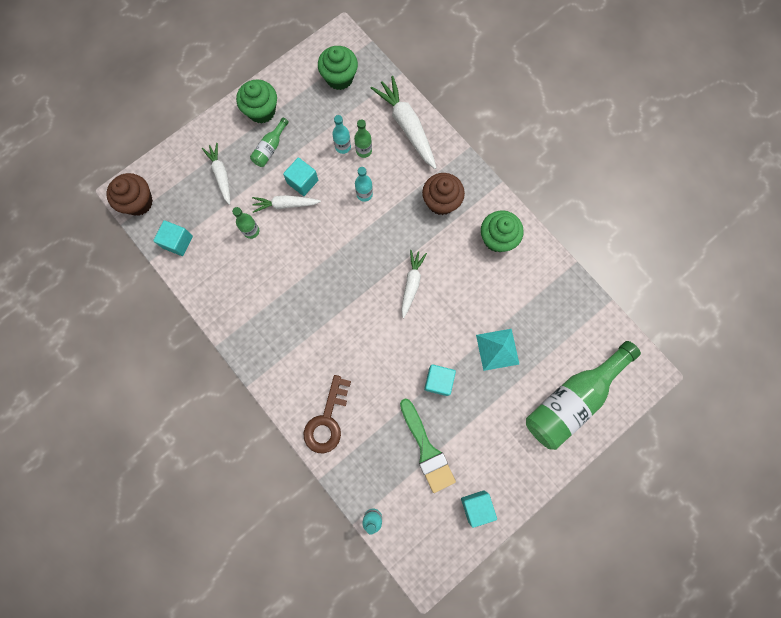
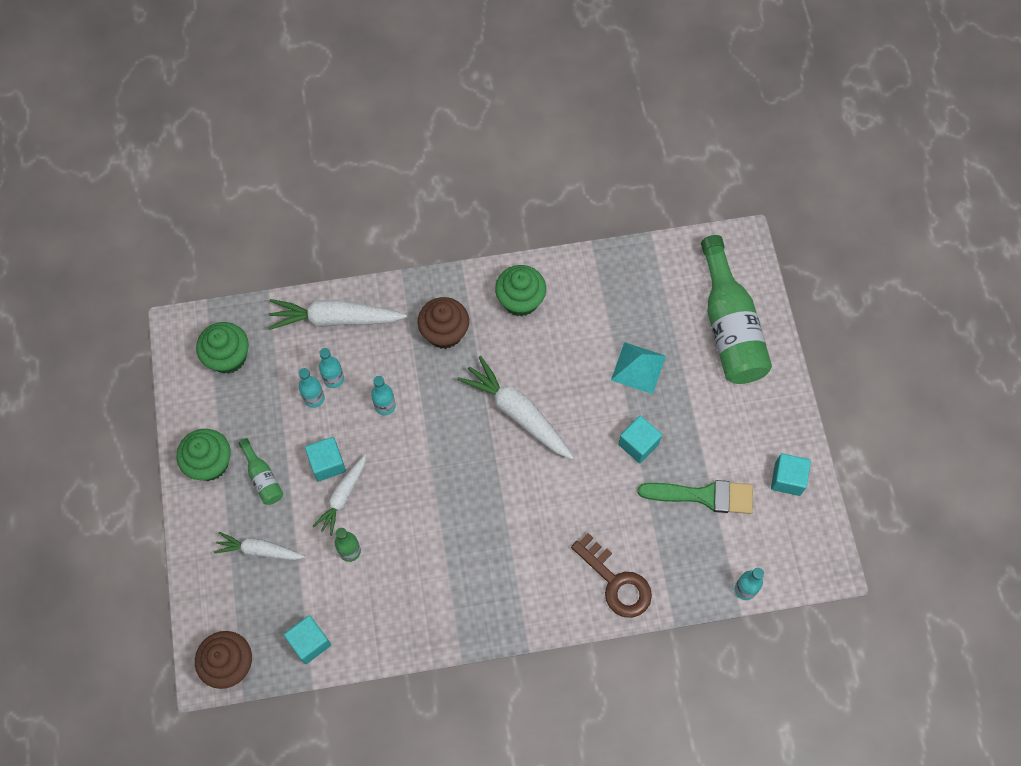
camera: 60 degrees left, 10 degrees down
green bottle [354,119,372,158] -> turquoise bottle [319,348,344,388]
white carrot [401,250,427,318] -> white carrot [457,356,574,459], size x1.62

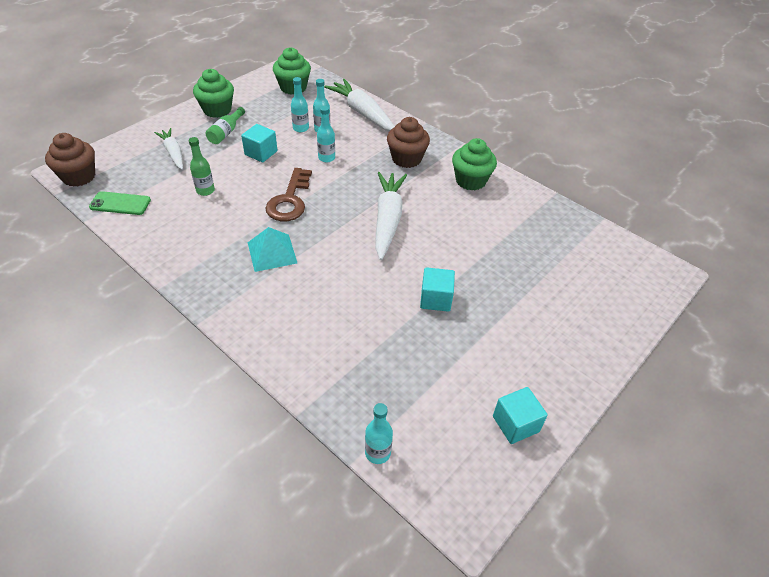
camera: 50 degrees right, 20 degrees down
turquoise cube [284,615,331,664] -> green phone [89,191,151,215]
white carrot [312,454,366,536] -> none
brown key [571,533,652,618] -> brown key moved to [266,168,312,221]
turquoise pyramid [611,342,666,394] -> turquoise pyramid moved to [248,227,297,272]
green brush [638,480,753,514] -> none
green bottle [701,235,772,384] -> none

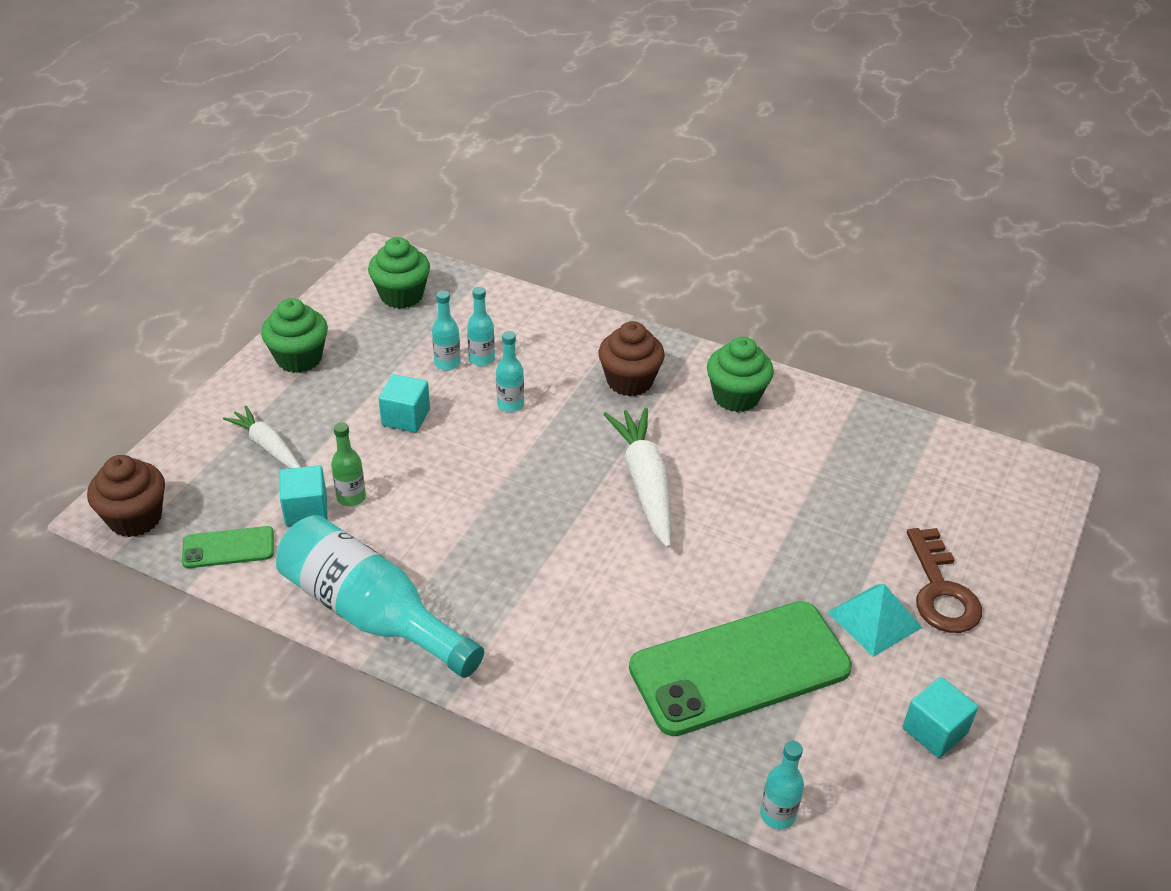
camera: 15 degrees left, 5 degrees down
green bottle [206,107,245,144] -> none
turquoise pyramid [248,227,297,272] -> turquoise pyramid moved to [828,584,922,657]
brown key [266,168,312,221] -> brown key moved to [907,528,982,633]
white carrot [324,79,395,131] -> none
turquoise cube [420,267,455,312] -> turquoise cube moved to [280,465,328,526]
none -> turquoise bottle [276,515,484,678]
none -> green phone [629,601,852,736]

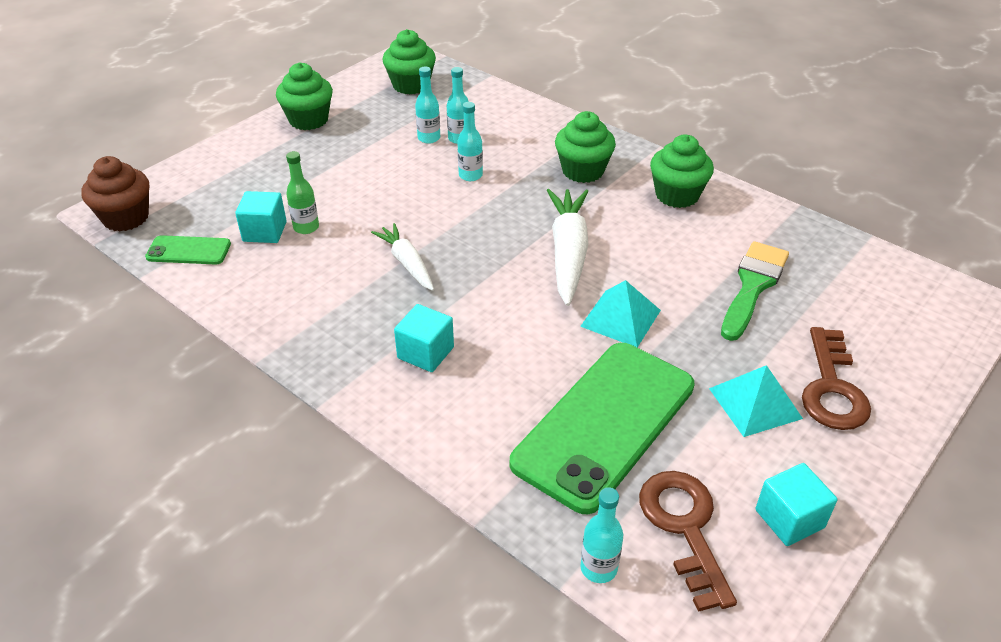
camera: 15 degrees right, 0 degrees up
white carrot [223,406,301,468] -> white carrot moved to [371,223,434,291]
turquoise bottle [276,515,484,678] -> none
turquoise cube [378,374,430,433] -> turquoise cube moved to [394,304,454,372]
brown cupcake [598,321,665,396] -> green cupcake [555,111,616,183]
green phone [629,601,852,736] -> green phone turned 45 degrees counterclockwise [510,343,695,514]
none -> turquoise pyramid [580,280,661,348]
none -> brown key [639,471,737,612]
none -> green brush [721,241,789,341]

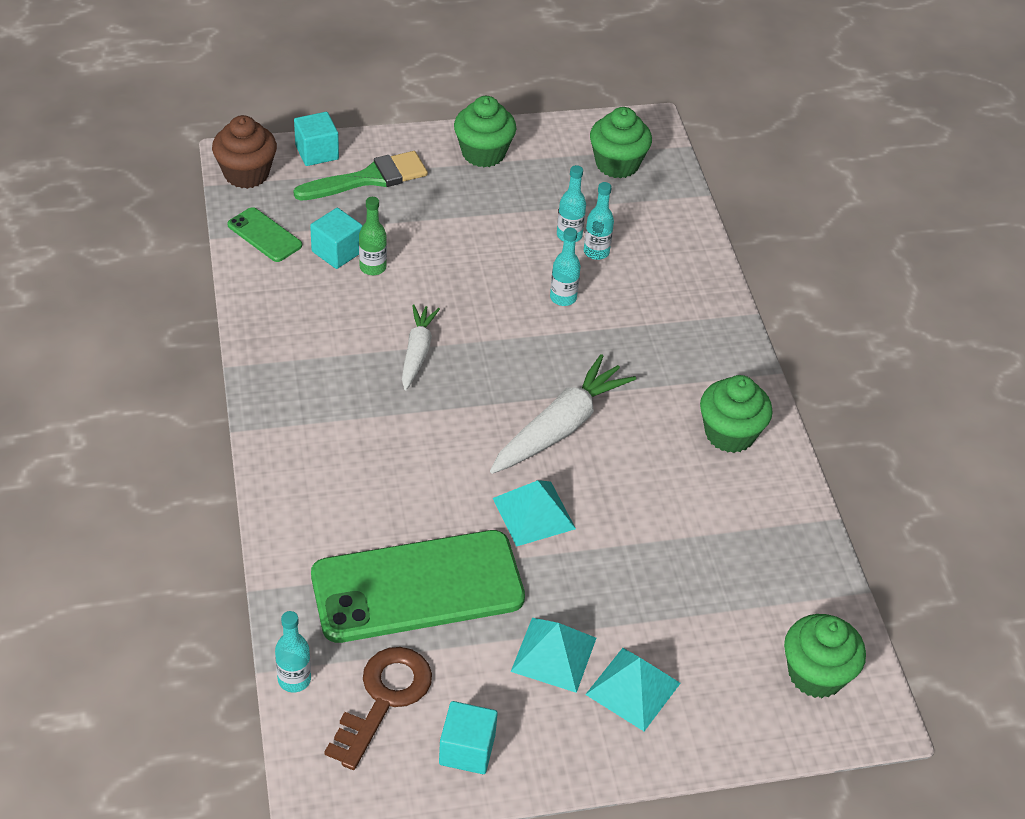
camera: 35 degrees right, 5 degrees up
turquoise cube [394,304,454,372] -> turquoise cube moved to [294,112,339,166]
green cupcake [555,111,616,183] -> green cupcake moved to [784,614,866,698]
green brush [721,241,789,341] -> green brush moved to [294,151,428,201]
brown key [802,327,871,430] -> turquoise pyramid [585,648,681,731]

